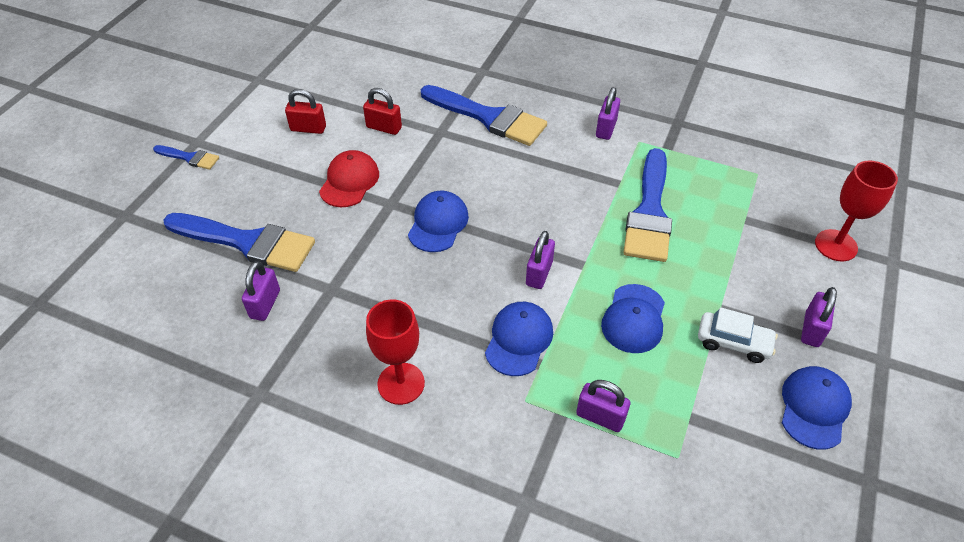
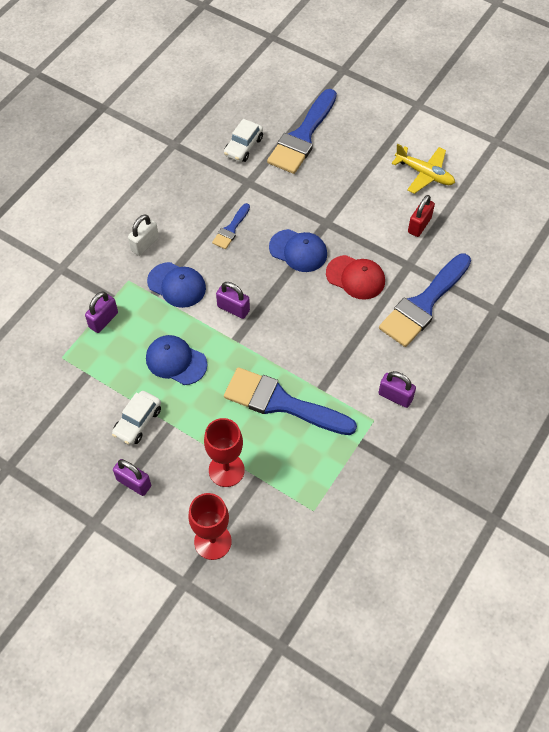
camera: 100 degrees right, 10 degrees up
blue brush [153,145,219,170] -> blue brush moved to [212,203,250,249]
purple padlock [242,261,280,321] -> white car [224,119,263,162]
red padlock [285,89,326,134] -> yellow plane [392,144,455,194]
red cap [319,150,379,207] -> red cap moved to [326,255,385,300]
red goblet [366,299,425,405] -> red goblet moved to [204,418,245,487]
blue cap [782,366,852,450] -> none
none -> white padlock [128,214,159,256]

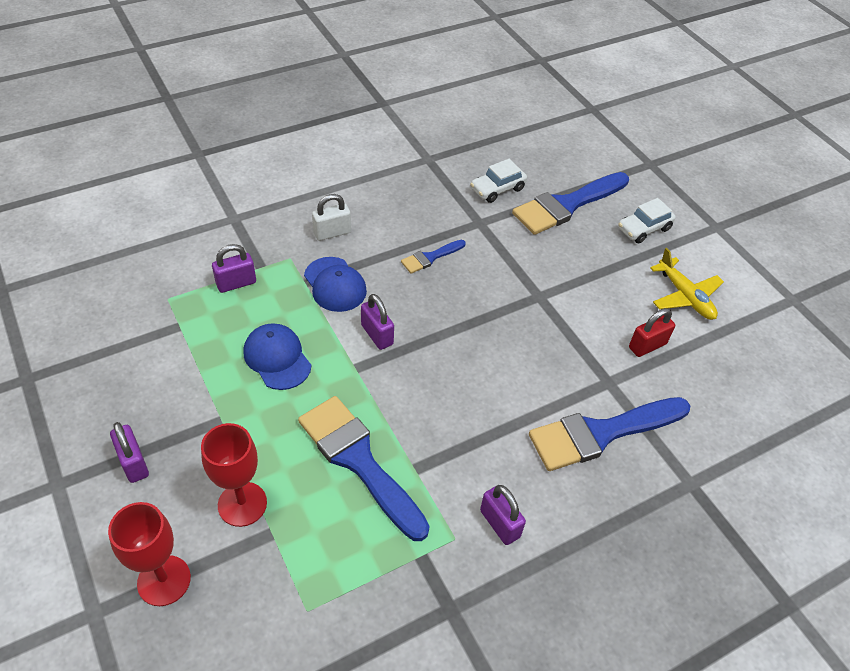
camera: 25 degrees right, 10 degrees down
white car [112,391,161,445] -> white car moved to [618,198,676,243]
blue cap [269,229,327,272] -> none
red cap [326,255,385,300] -> none

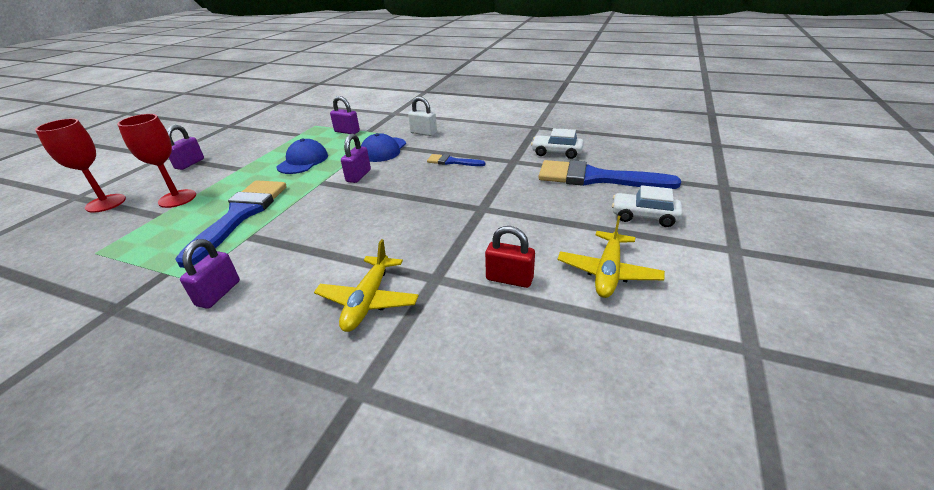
camera: 55 degrees right, 15 degrees down
blue brush [529,397,690,471] -> yellow plane [314,239,419,332]

